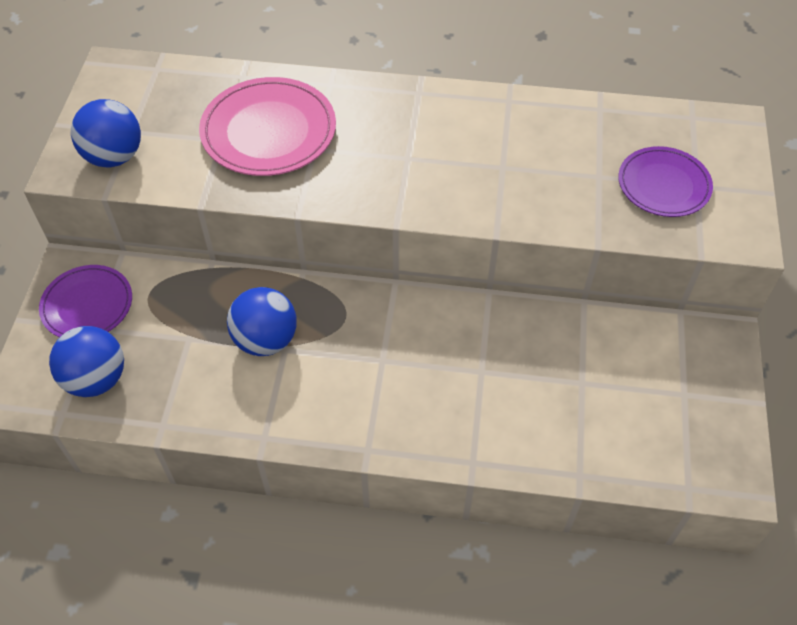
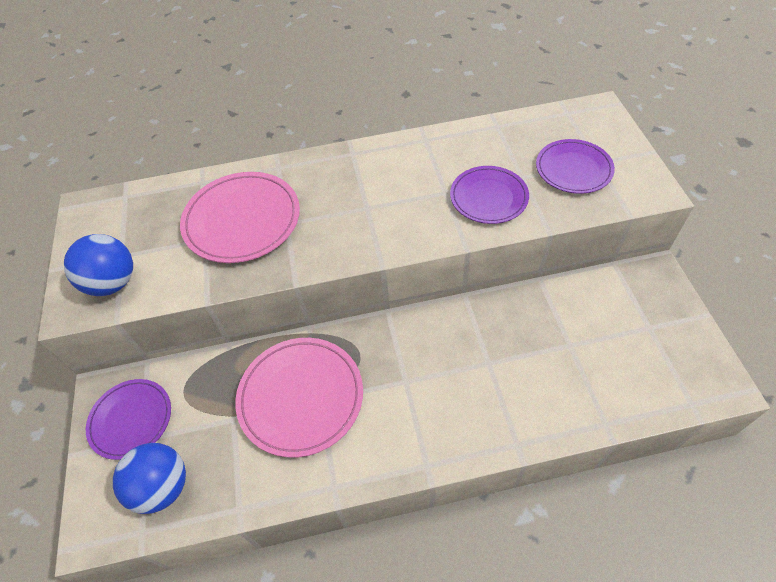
camera: 15 degrees left, 0 degrees up
blue ball [227,287,297,356] -> pink plate [235,338,363,458]
none -> purple plate [450,166,529,224]

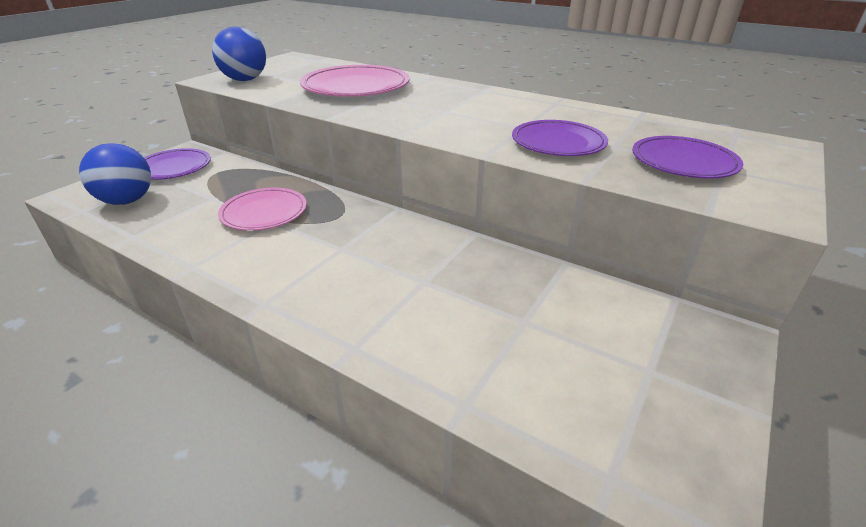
camera: 40 degrees right, 20 degrees down
pink plate [235,338,363,458] -> pink plate [218,188,307,231], size x0.66

